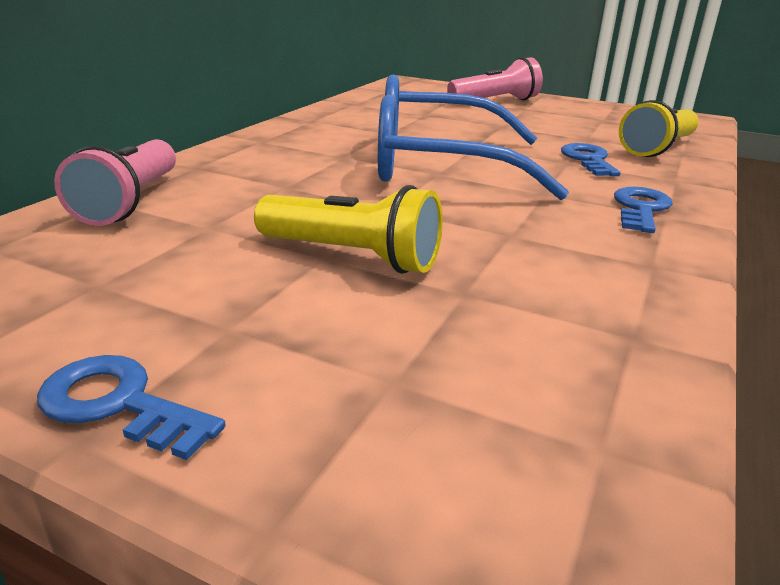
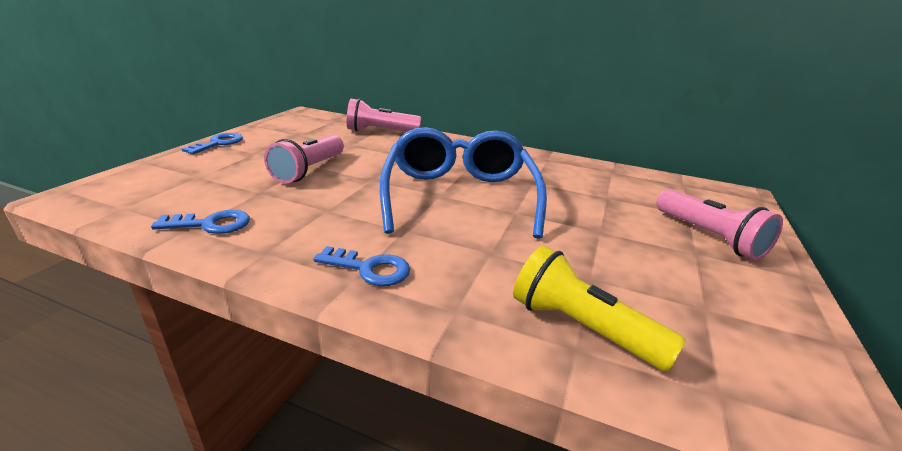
camera: 85 degrees right, 0 degrees up
yellow flashlight [254,185,443,274] -> pink flashlight [264,135,344,183]
blue key [561,143,621,176] -> blue key moved to [151,210,250,234]

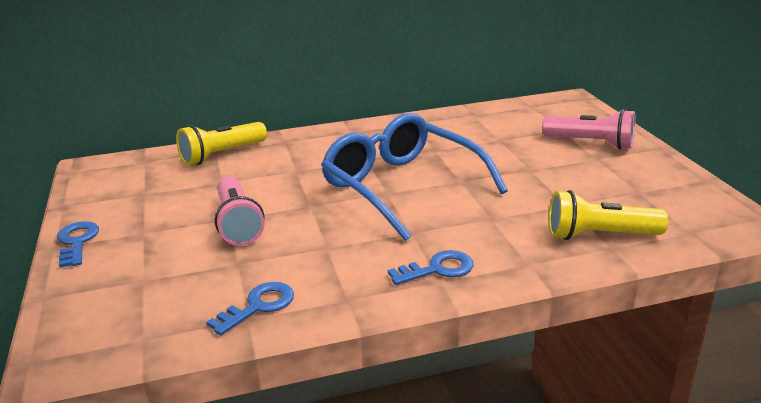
camera: 35 degrees left, 0 degrees up
pink flashlight [347,98,421,132] -> yellow flashlight [176,122,267,165]

